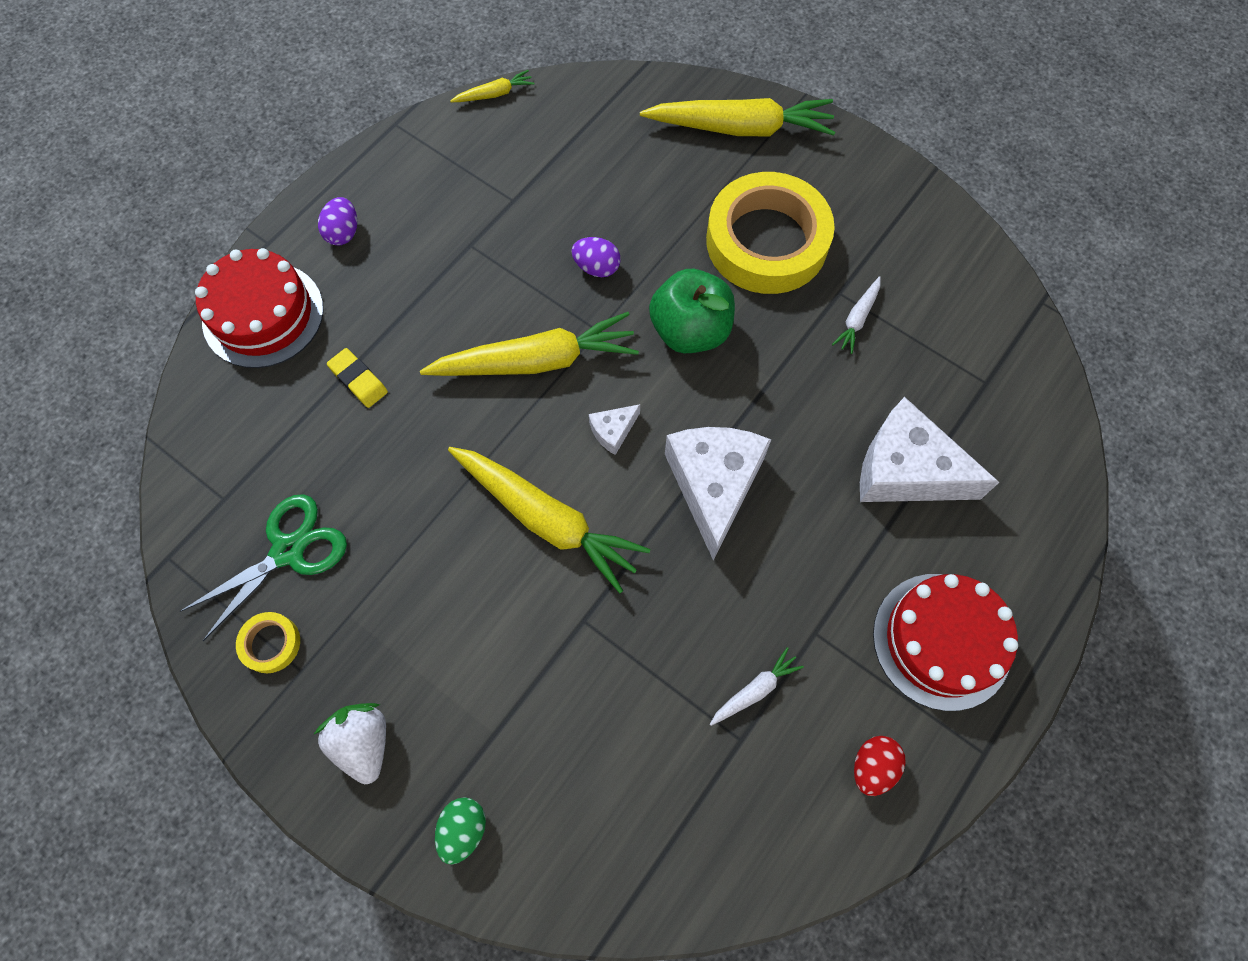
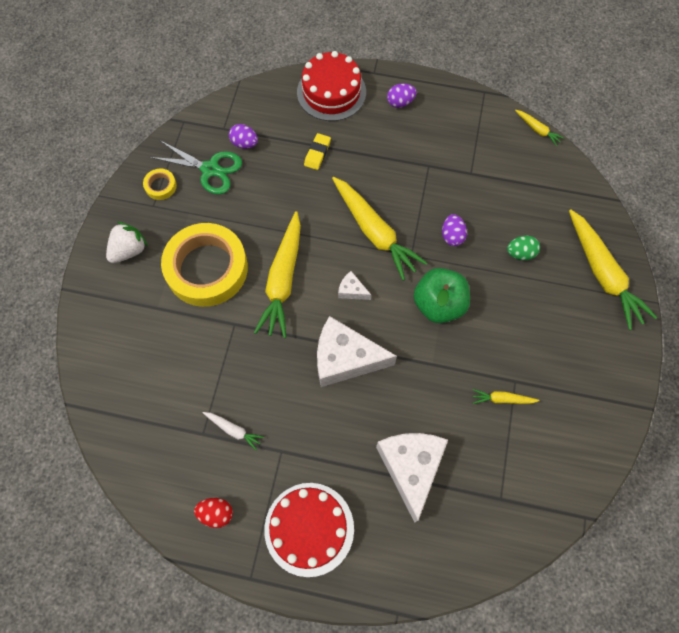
camera: 65 degrees right, 0 degrees up
green egg [435,797,486,865] -> green egg moved to [507,235,540,260]
white cheese [665,427,771,560] -> white cheese turned 150 degrees counterclockwise [317,316,397,387]
yellow tape [706,172,835,294] -> yellow tape moved to [161,223,248,307]
white carrot [832,276,881,354] -> yellow carrot [473,389,540,404]
none -> purple egg [229,124,258,149]

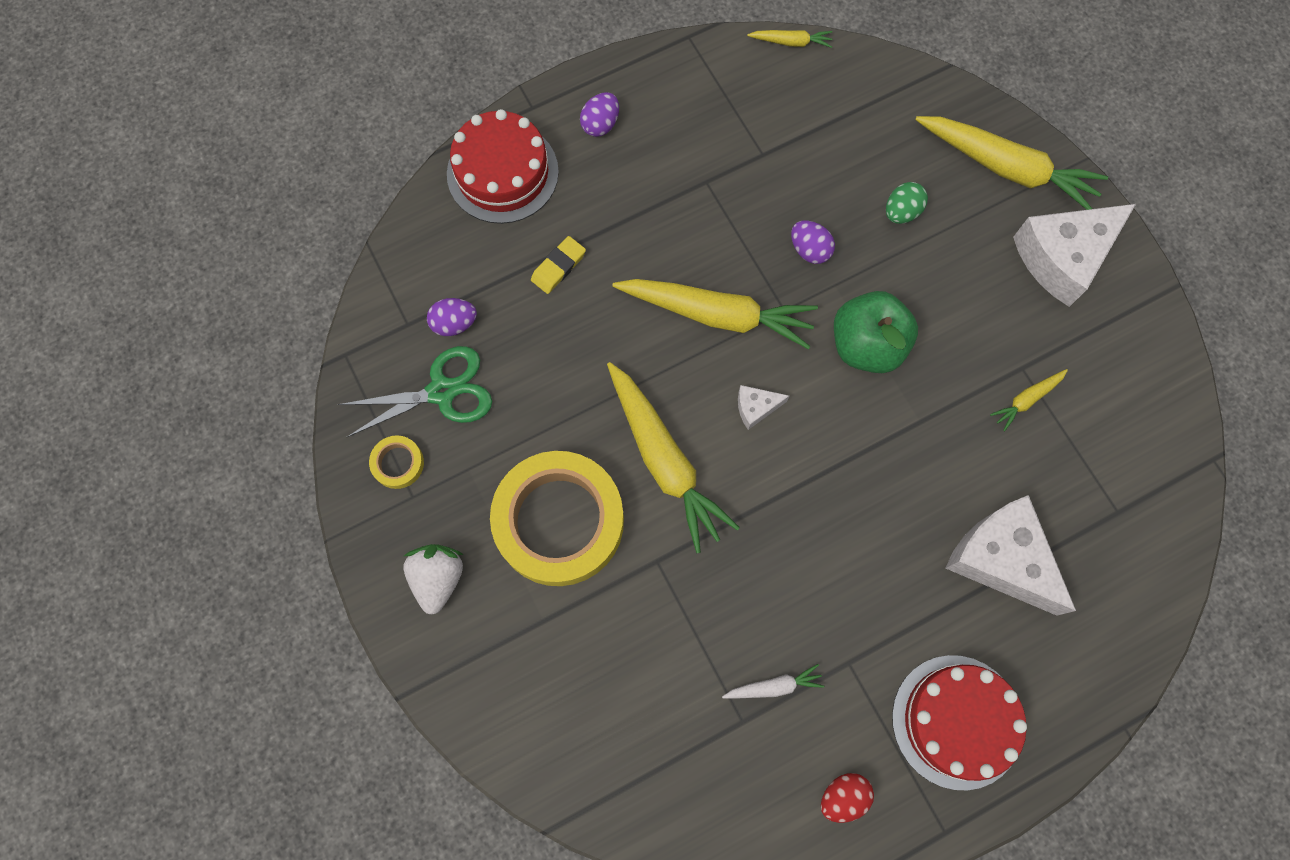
camera: 40 degrees left, 5 degrees up
yellow eraser [304,133,331,170] -> yellow eraser turned 60 degrees clockwise [531,236,586,294]
white cheese [317,316,397,387] -> white cheese moved to [1013,204,1136,307]

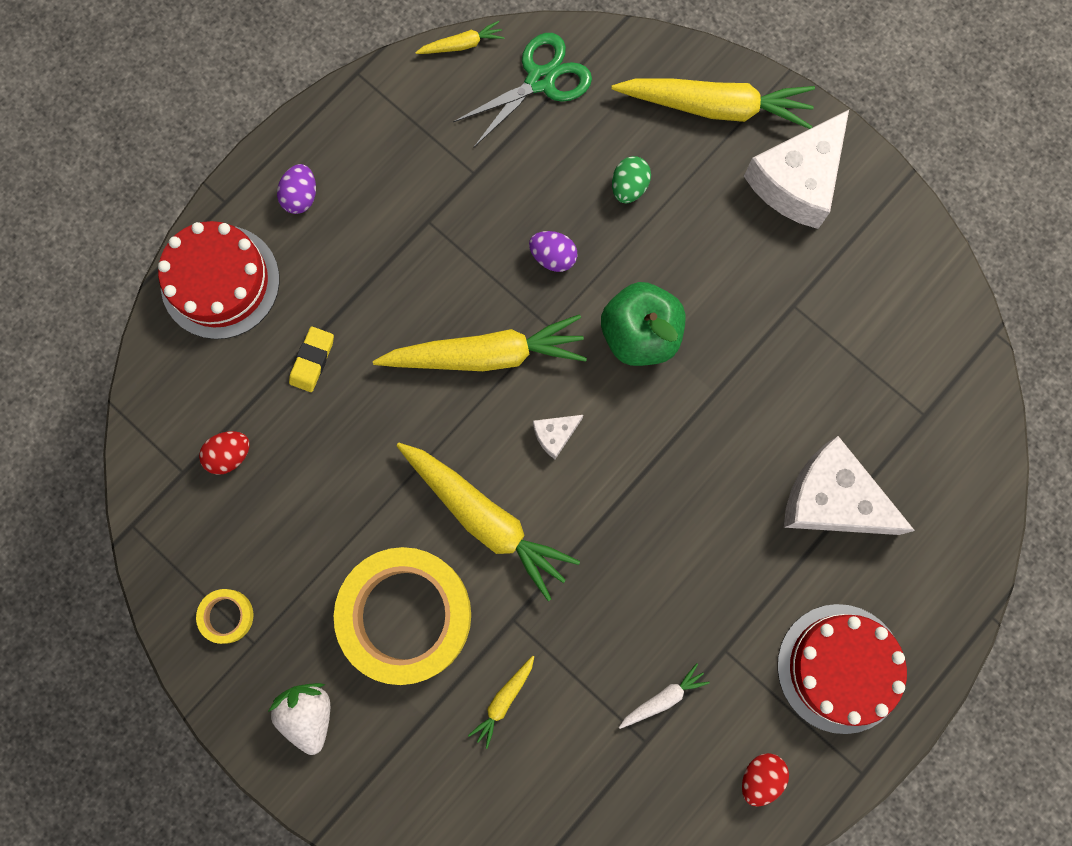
camera: 20 degrees left, 5 degrees up
green scissors [338,346,492,437] -> green scissors moved to [453,33,592,148]
purple egg [427,298,477,336] -> red egg [199,431,250,475]
yellow carrot [990,369,1068,431] -> yellow carrot moved to [468,656,534,749]

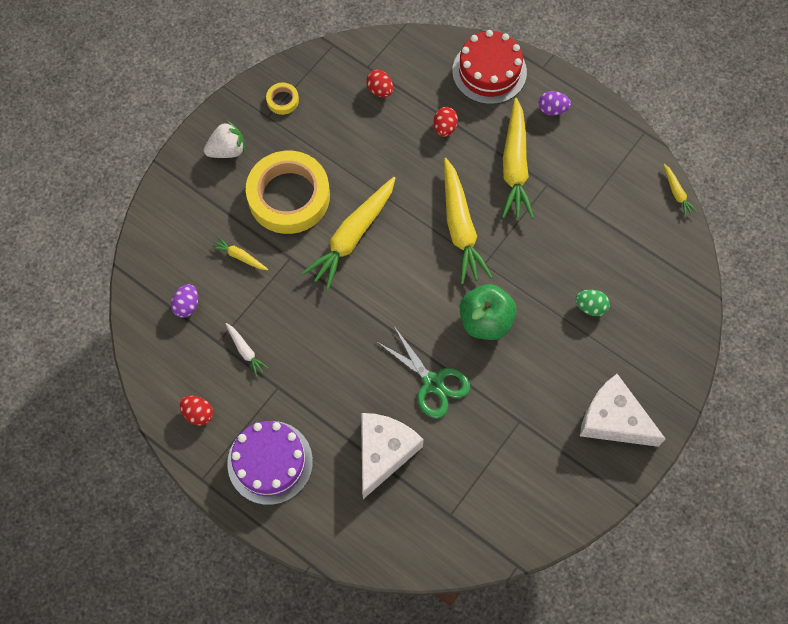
camera: 85 degrees right, 10 degrees down
yellow eraser [289,326,334,392] -> red egg [434,107,458,137]
green scissors [453,33,592,148] -> green scissors moved to [376,326,470,418]
purple egg [529,231,577,272] -> purple egg moved to [171,284,198,318]
white cheese [533,415,583,459] -> none
yellow carrot [611,79,815,129] -> yellow carrot moved to [502,98,534,219]
red cake [777,604,907,734] -> purple cake [227,421,313,505]

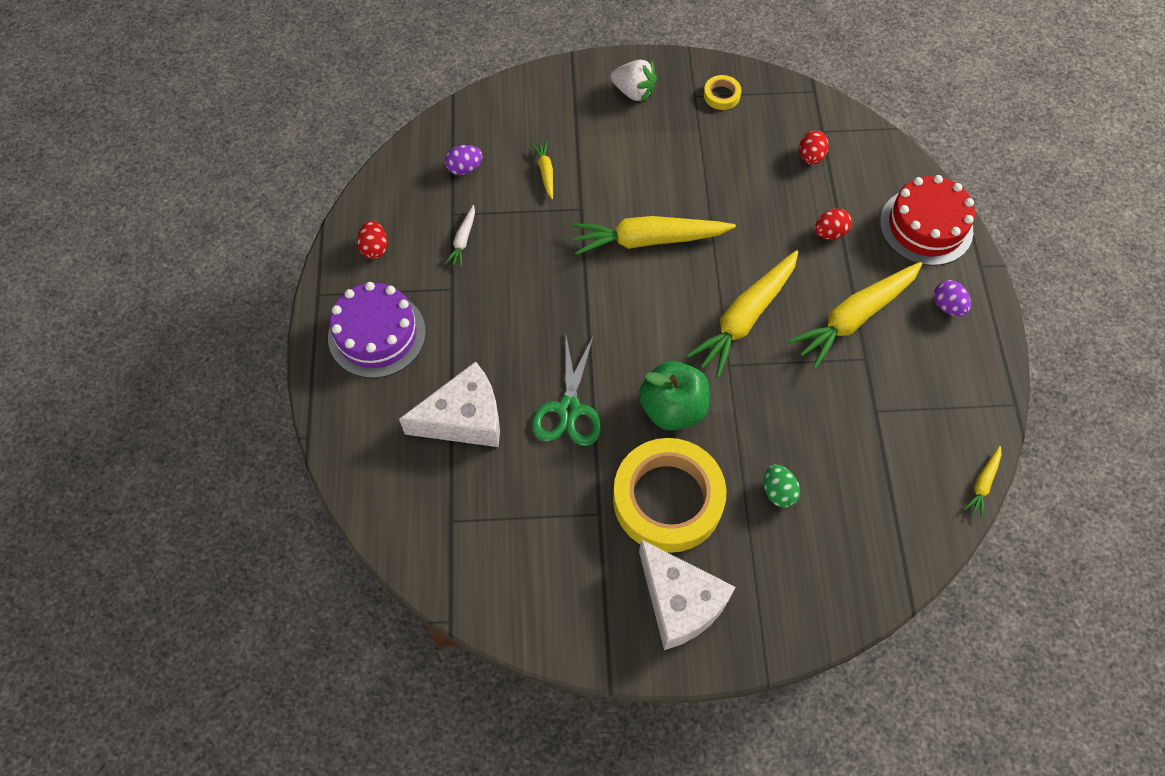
camera: 50 degrees right, 5 degrees down
yellow tape [246,151,330,234] -> yellow tape moved to [613,438,726,553]
white cheese [580,374,666,447] -> white cheese turned 150 degrees clockwise [639,540,736,650]

